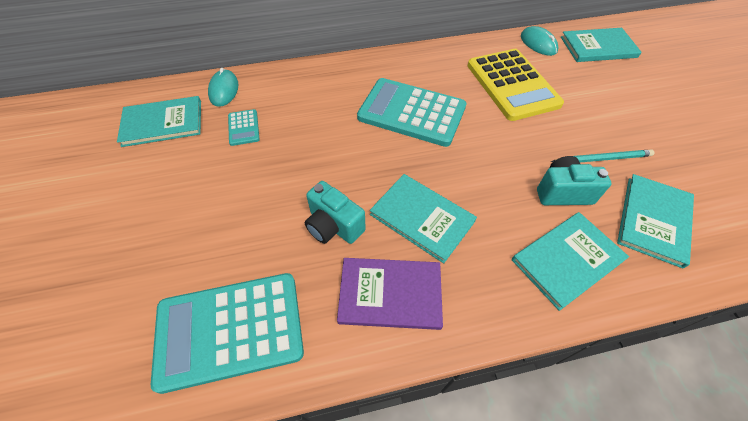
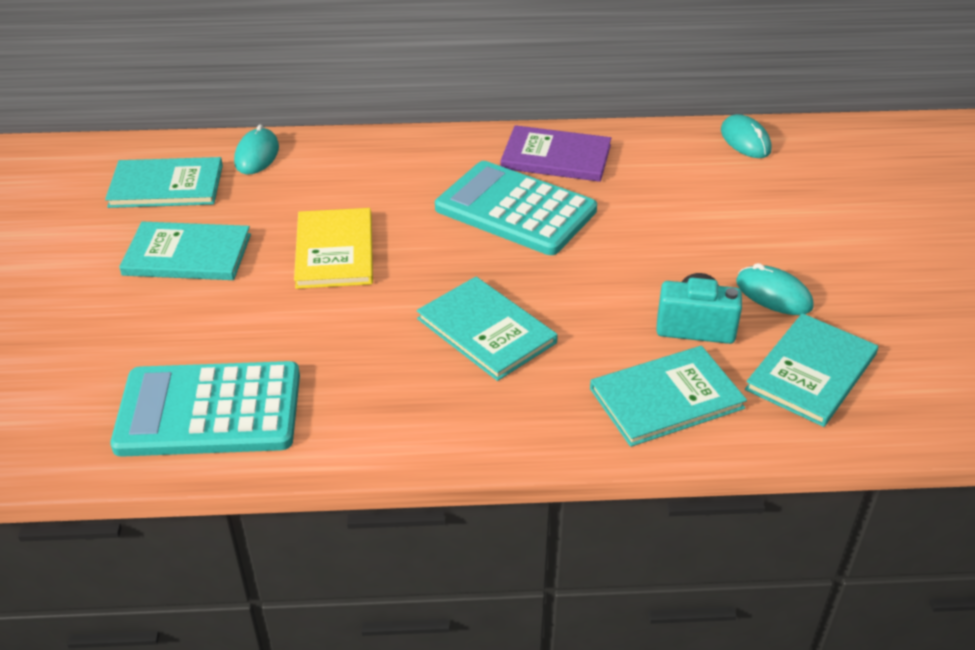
camera: 10 degrees right, 15 degrees down
turquoise calculator [228,109,260,146] -> none
turquoise camera [305,181,366,244] -> none
purple book [337,258,443,330] -> purple book moved to [501,125,611,182]
yellow calculator [468,49,564,121] -> none
turquoise pencil [551,149,654,162] -> turquoise mouse [736,263,814,315]
turquoise book [561,28,641,62] -> turquoise book moved to [119,222,251,280]
none -> yellow book [294,208,373,289]

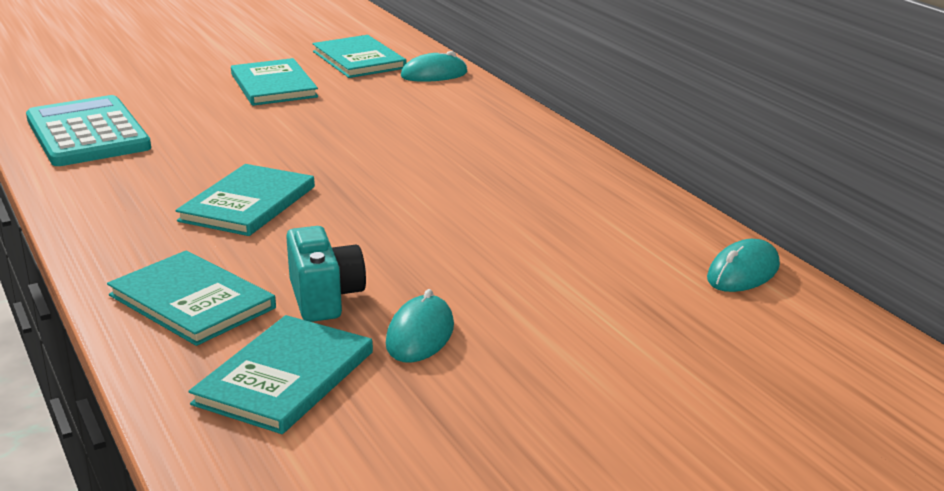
camera: 65 degrees right, 15 degrees down
yellow book [294,208,373,289] -> none
turquoise calculator [435,161,597,255] -> none
purple book [501,125,611,182] -> none
turquoise book [745,313,878,427] -> turquoise book turned 75 degrees counterclockwise [188,315,373,434]

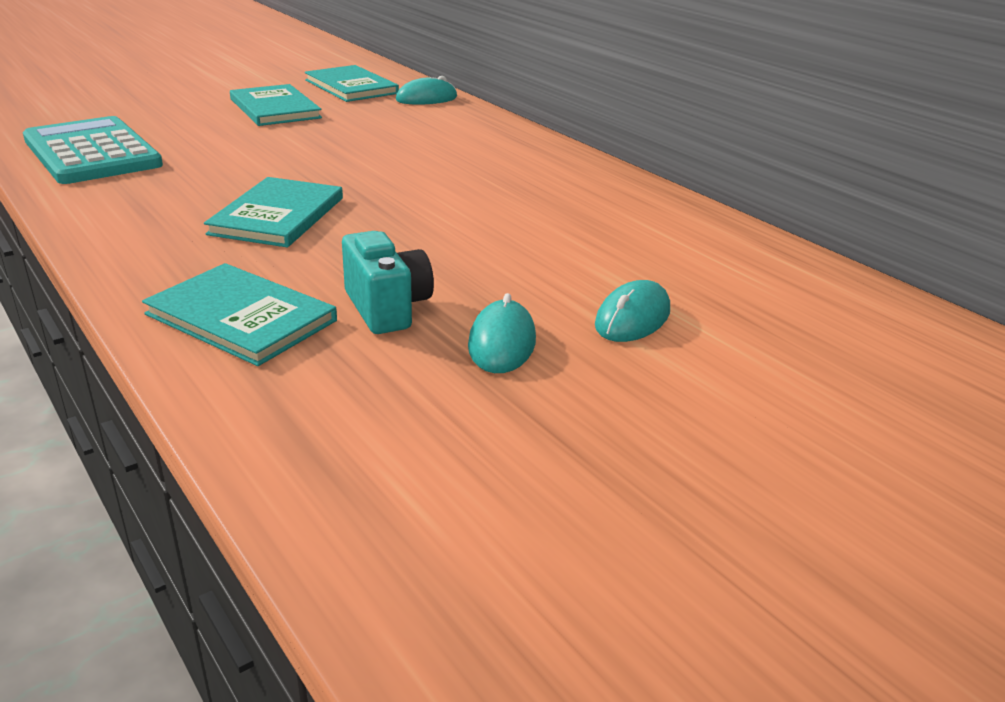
camera: 10 degrees left, 5 degrees up
turquoise book [188,315,373,434] -> none
turquoise mouse [707,239,780,292] -> turquoise mouse moved to [595,280,670,342]

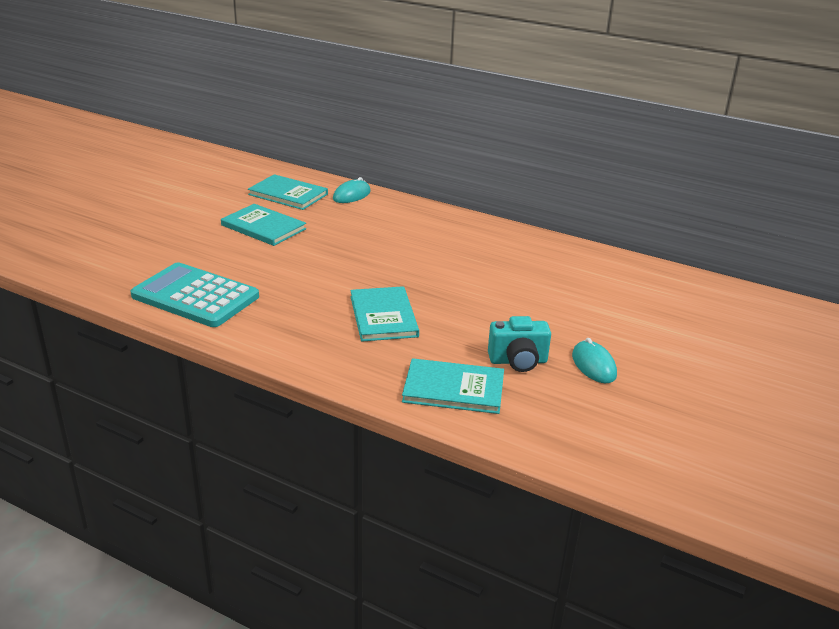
camera: 25 degrees left, 0 degrees up
turquoise camera [342,231,434,334] -> turquoise camera turned 135 degrees clockwise [488,316,551,372]
turquoise mouse [595,280,670,342] -> none

